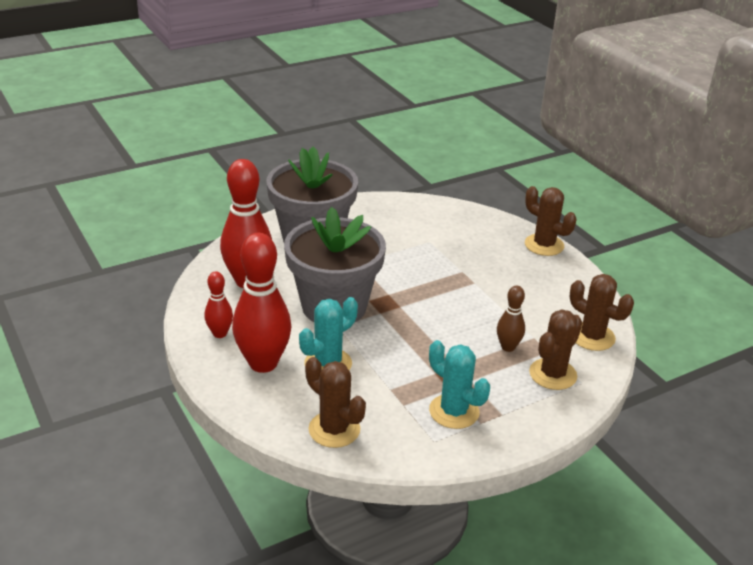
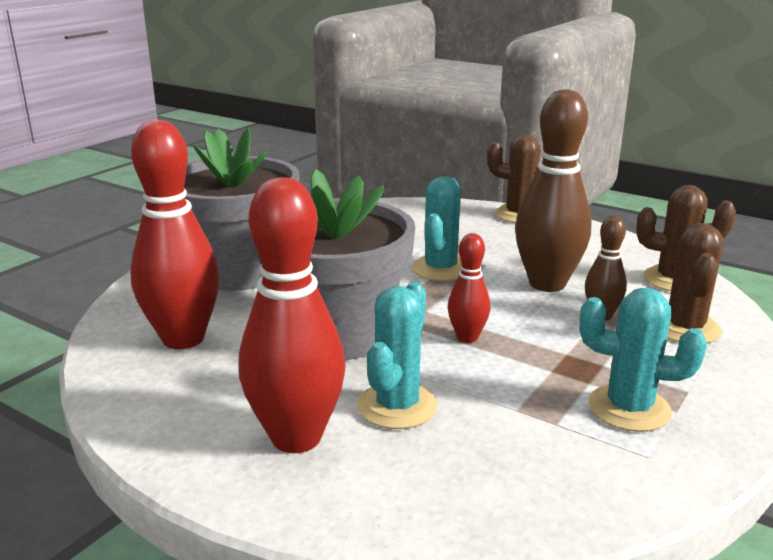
camera: 25 degrees left, 10 degrees down
red bowling pin [204,271,233,338] -> red bowling pin moved to [448,233,490,343]
brown cactus [305,357,366,448] -> none
none -> turquoise cactus [411,176,462,281]
none -> brown bowling pin [515,89,592,292]

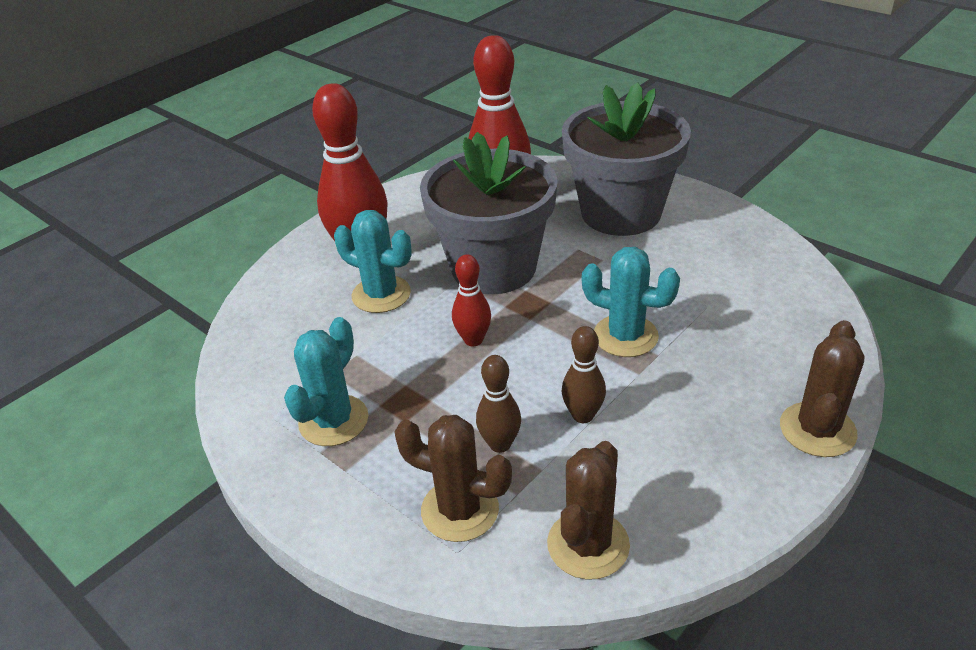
camera: 100 degrees right, 15 degrees up
brown bowling pin [515,89,592,292] -> brown bowling pin [562,326,606,423], size x0.51

